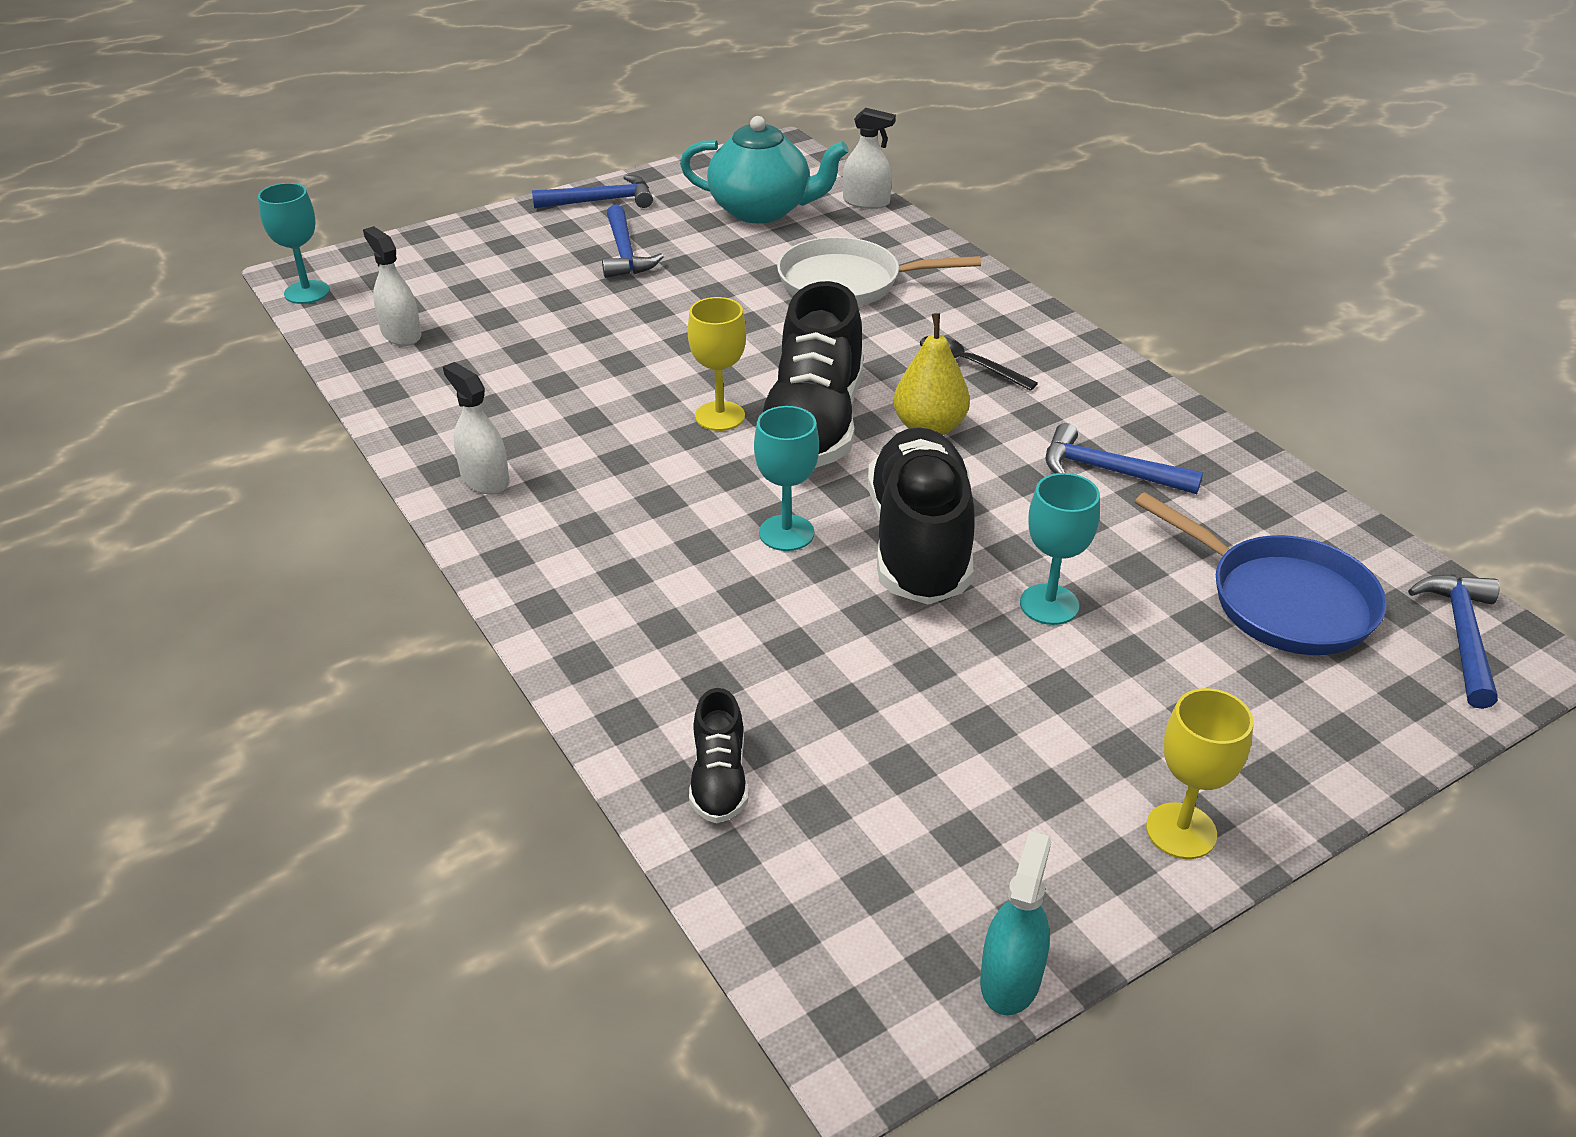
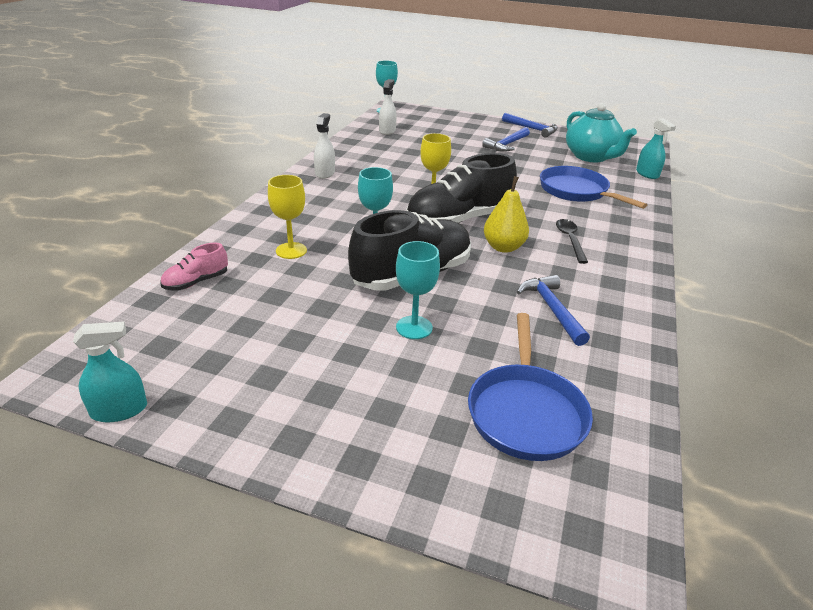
camera: 50 degrees right, 5 degrees down
black shoe [689,688,748,823] -> pink shoe [160,242,228,291]
white pan [777,237,981,306] -> blue pan [540,166,647,209]
white spray bottle [843,108,896,209] -> turquoise spray bottle [636,118,676,179]
yellow goblet [1146,688,1254,859] -> yellow goblet moved to [268,175,307,259]
blue hammer [1408,574,1500,709] -> none

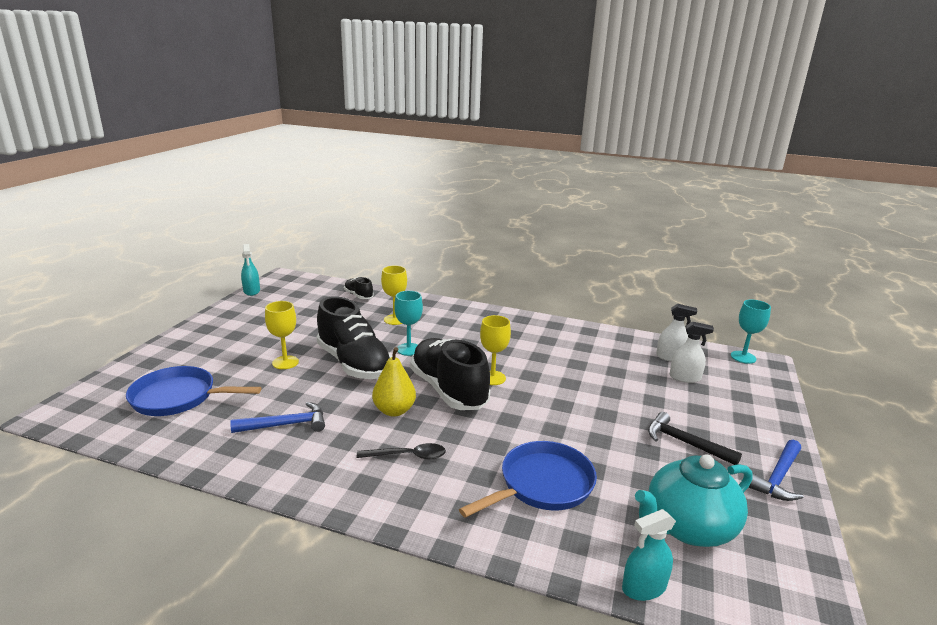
camera: 90 degrees right, 10 degrees down
pink shoe [160,242,228,291] -> black shoe [344,277,373,299]
white spray bottle [314,113,335,179] -> white spray bottle moved to [670,322,714,383]
turquoise goblet [396,241,440,339] -> yellow goblet [265,301,299,369]
blue hammer [482,127,530,152] -> black hammer [648,412,742,465]

